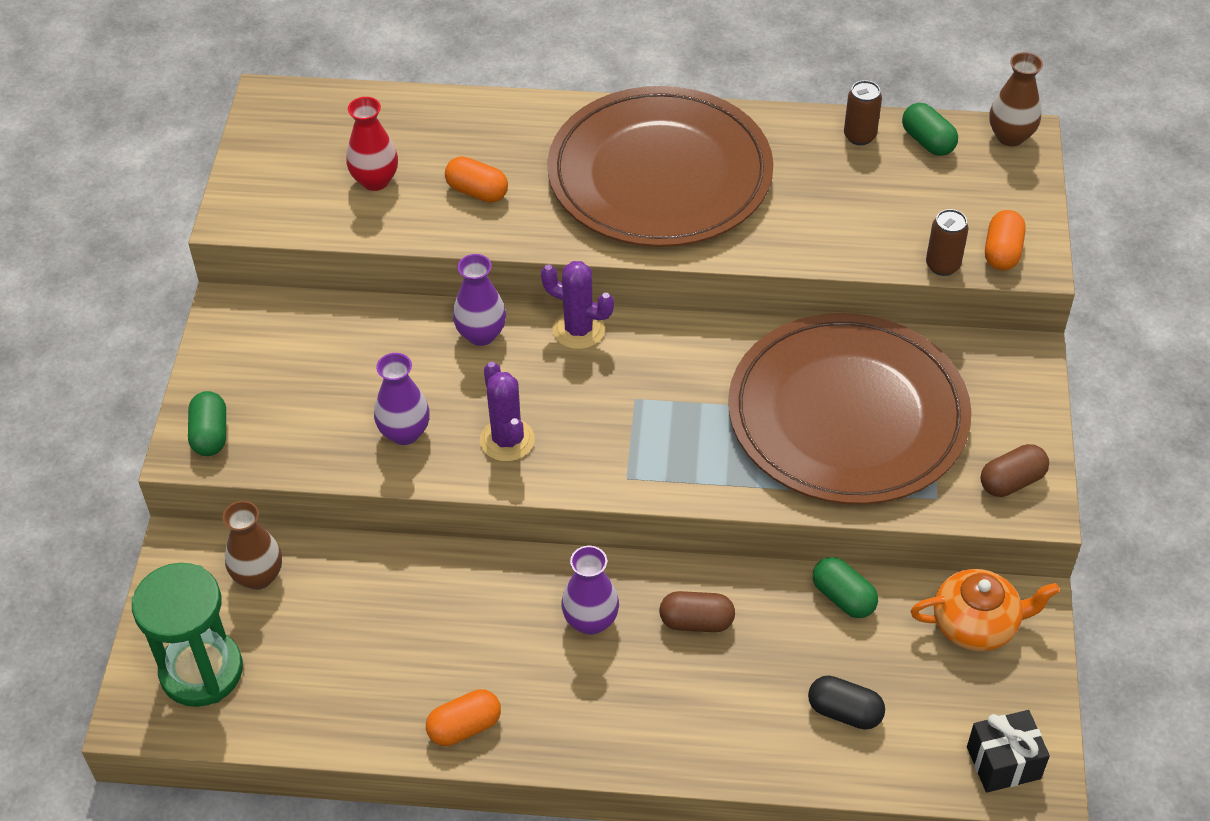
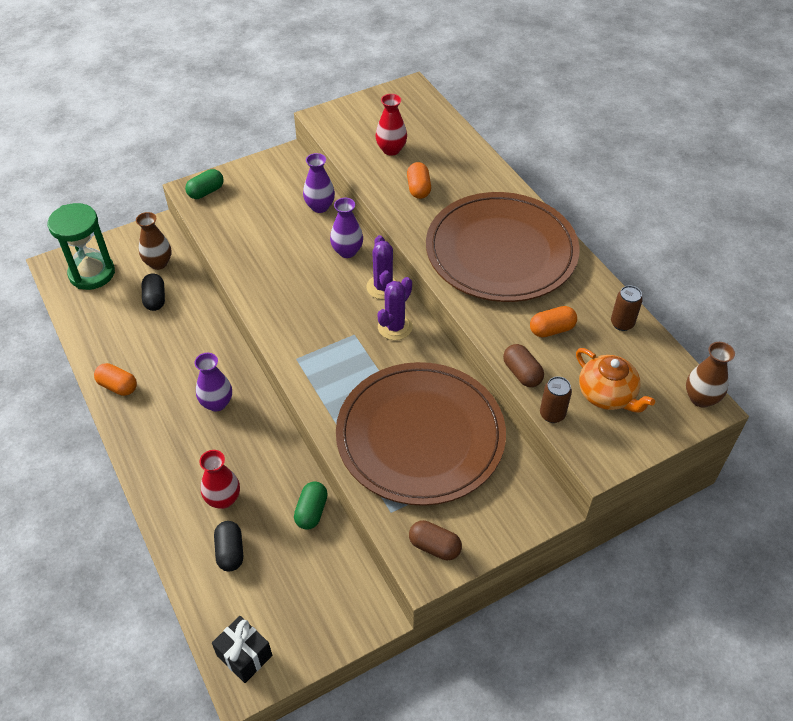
camera: 55 degrees right, 0 degrees up
purple vase [374,353,430,445] -> purple vase moved to [303,153,335,213]
purple cactus [480,362,535,462] -> purple cactus moved to [378,277,413,340]
brown capsule [659,591,735,632] -> brown capsule moved to [503,344,544,387]
green capsule [902,103,958,156] -> none
orange teapot [911,569,1060,651] -> orange teapot moved to [576,348,655,413]
orange capsule [985,210,1026,270] -> orange capsule moved to [530,306,577,337]
none -> black capsule [142,274,165,311]
none -> red vase [199,450,240,509]

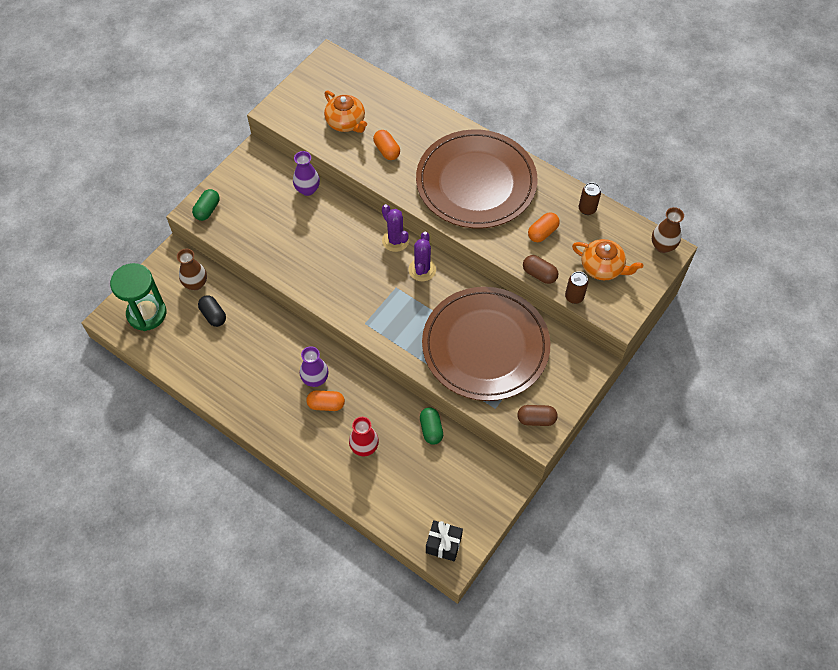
camera: 25 degrees left, 10 degrees up
orange capsule [94,363,137,396] -> orange capsule moved to [307,390,345,411]
black capsule [214,521,243,571] -> none
purple vase [330,198,363,258] -> none
red vase [375,94,407,156] -> orange teapot [324,91,367,133]

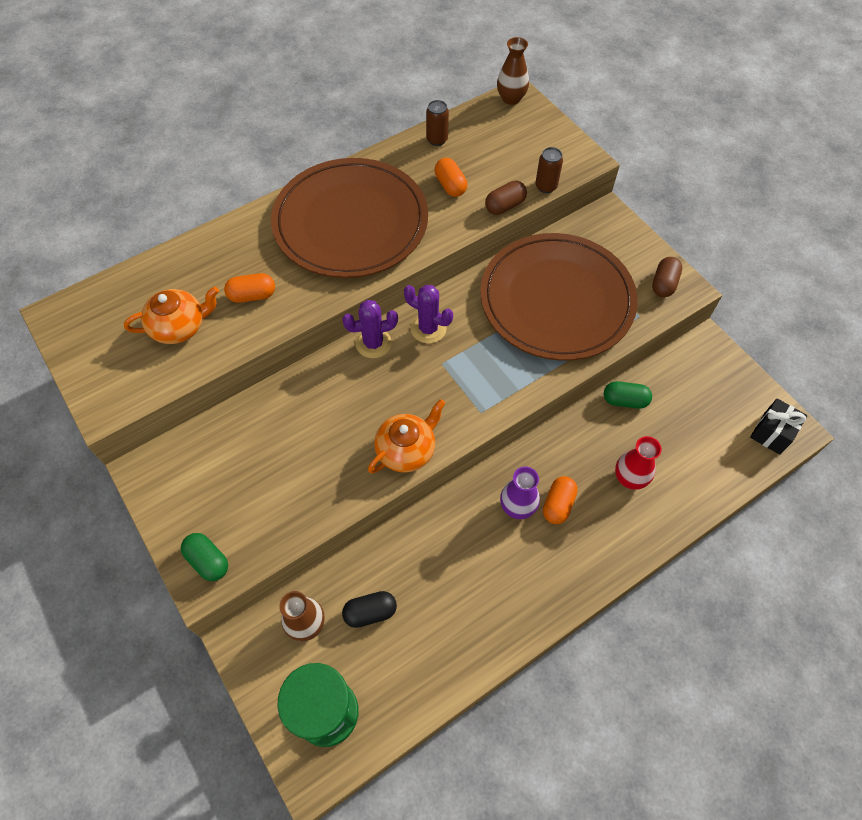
camera: 70 degrees left, 0 degrees up
purple vase [293,151,320,196] -> none
orange teapot [572,239,643,280] -> orange teapot moved to [368,399,445,474]

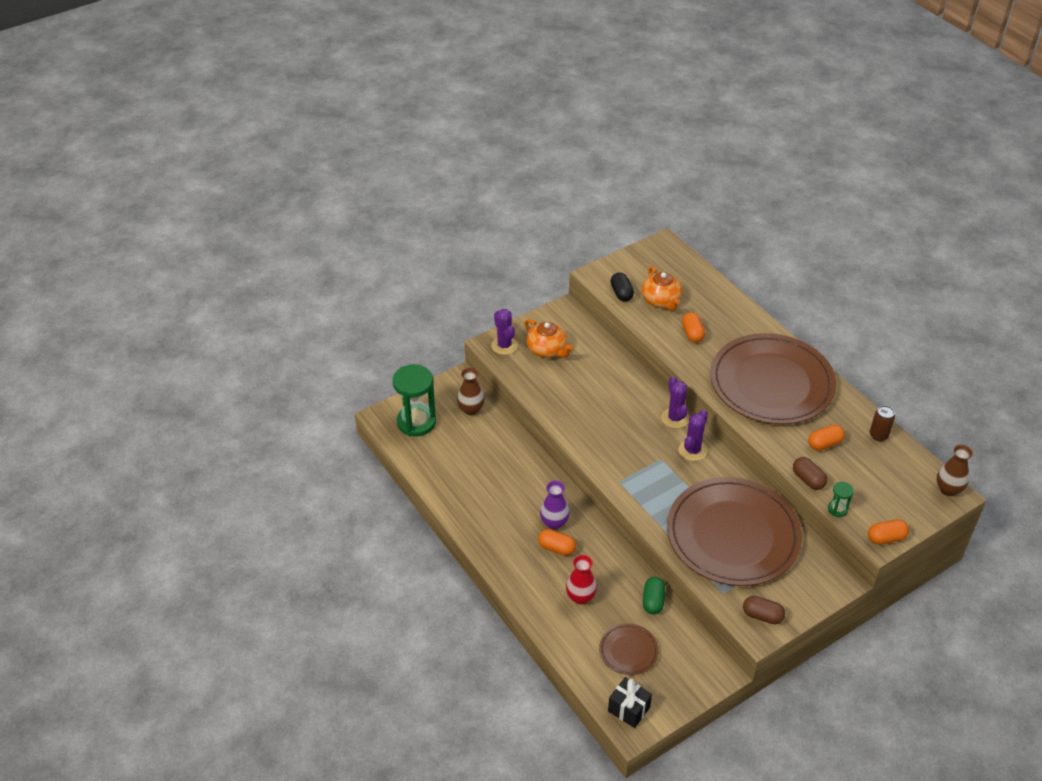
camera: 90 degrees right, 15 degrees down
green capsule [181,533,228,581] -> purple cactus [491,309,518,355]
black capsule [342,591,397,628] -> black capsule moved to [610,272,634,301]
orange teapot [368,399,445,474] -> orange teapot moved to [525,319,573,358]
brown can [535,147,563,193] -> green hourglass [828,482,854,517]
none -> brown plate [599,623,659,675]
none -> orange capsule [868,519,909,545]

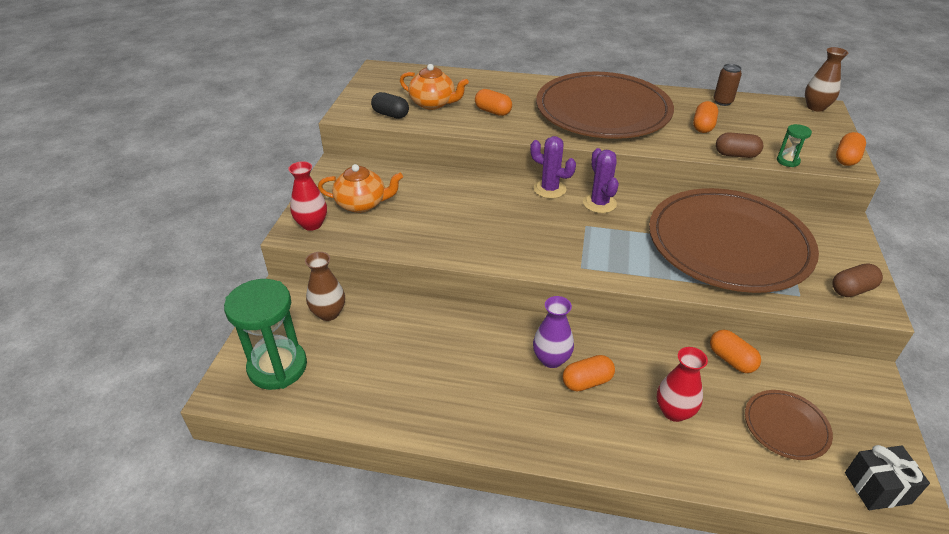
camera: 45 degrees left, 5 degrees down
purple cactus [491,309,518,355] -> red vase [288,161,327,231]
green capsule [643,577,665,614] -> orange capsule [710,330,761,373]

